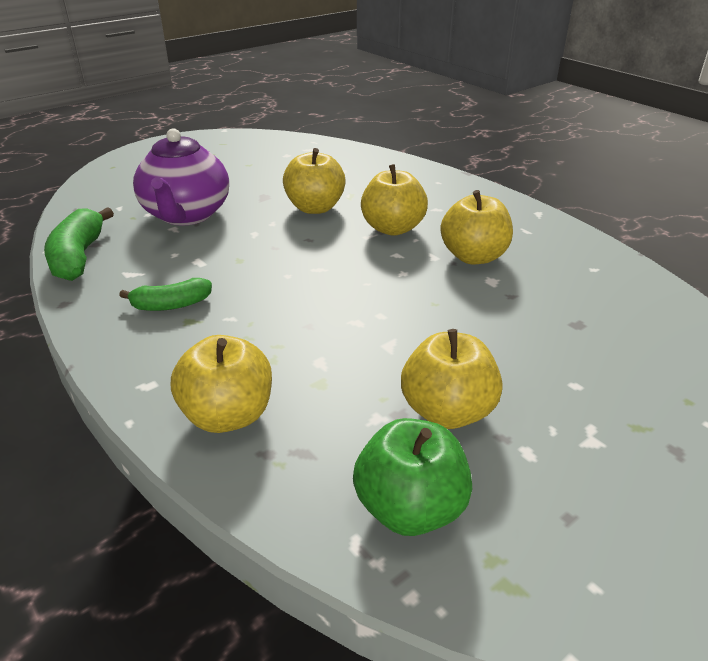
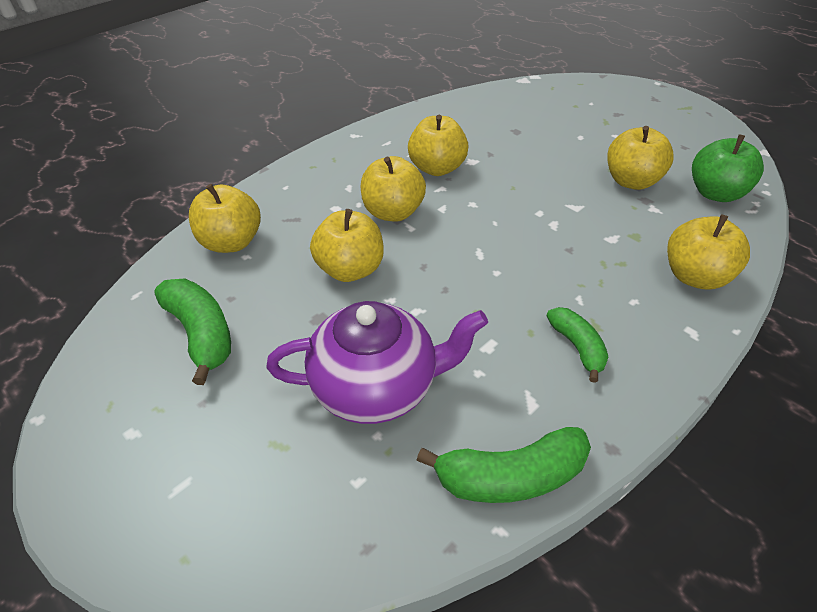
camera: 95 degrees left, 10 degrees up
none -> green banana [154,279,231,385]
none -> yellow apple [189,184,261,253]

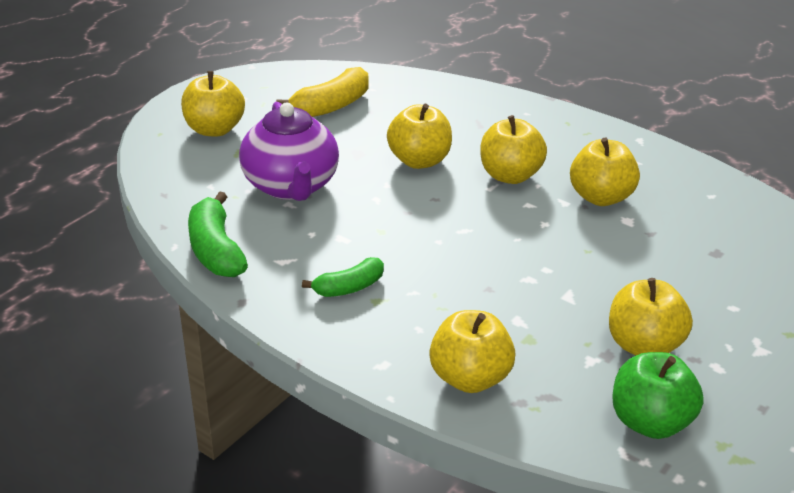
camera: 80 degrees right, 10 degrees down
green banana [154,279,231,385] -> yellow banana [276,67,369,117]
yellow apple [189,184,261,253] -> yellow apple moved to [181,71,245,137]

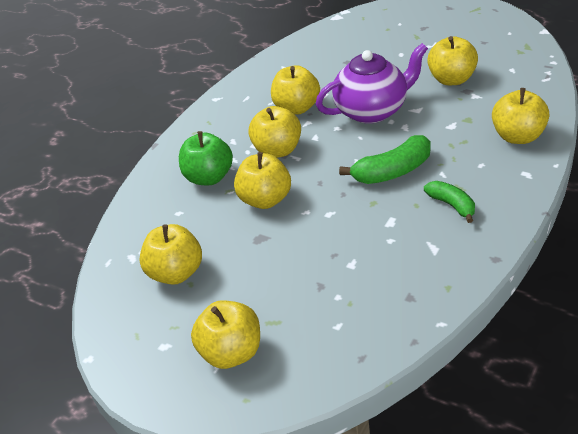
camera: 90 degrees left, 5 degrees up
green banana [188,191,248,277] -> green banana moved to [339,135,431,184]
purple teapot [239,102,339,201] -> purple teapot moved to [316,43,428,124]
yellow banana [276,67,369,117] -> yellow apple [139,224,202,285]
green apple [613,352,704,439] -> green apple moved to [179,131,233,185]

